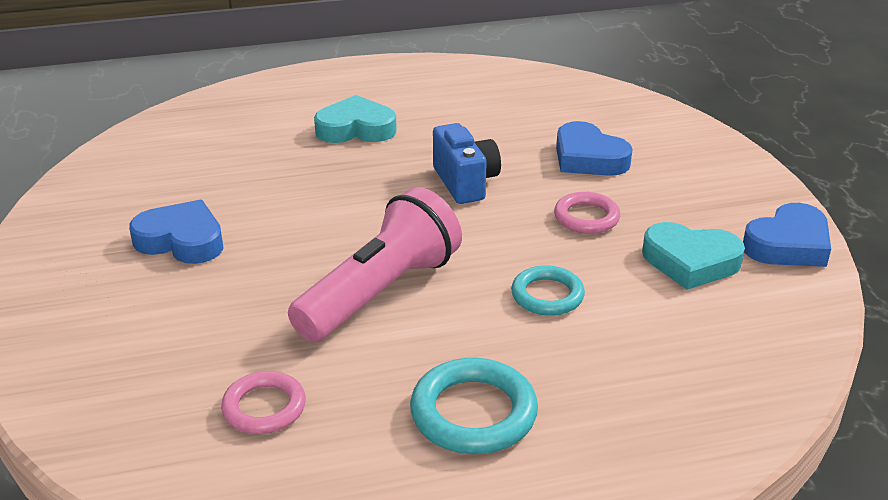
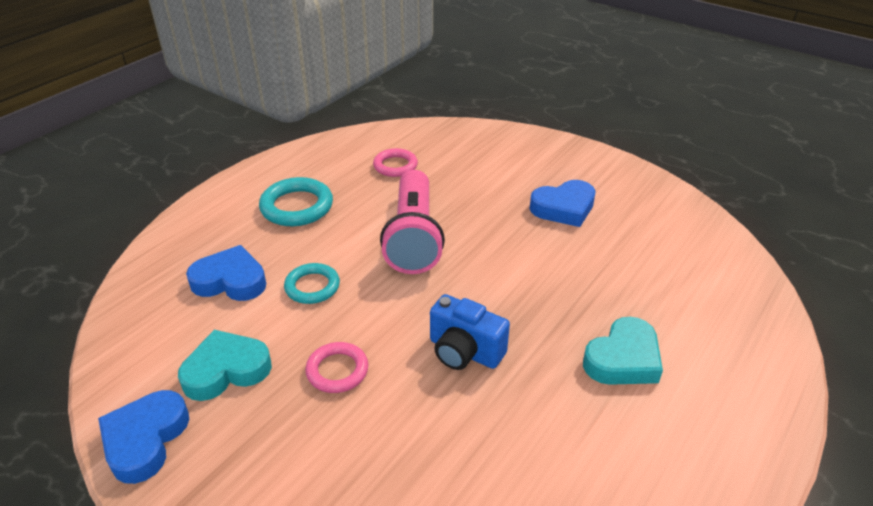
camera: 140 degrees right, 5 degrees up
blue heart [556,121,633,176] -> blue heart moved to [186,245,266,301]

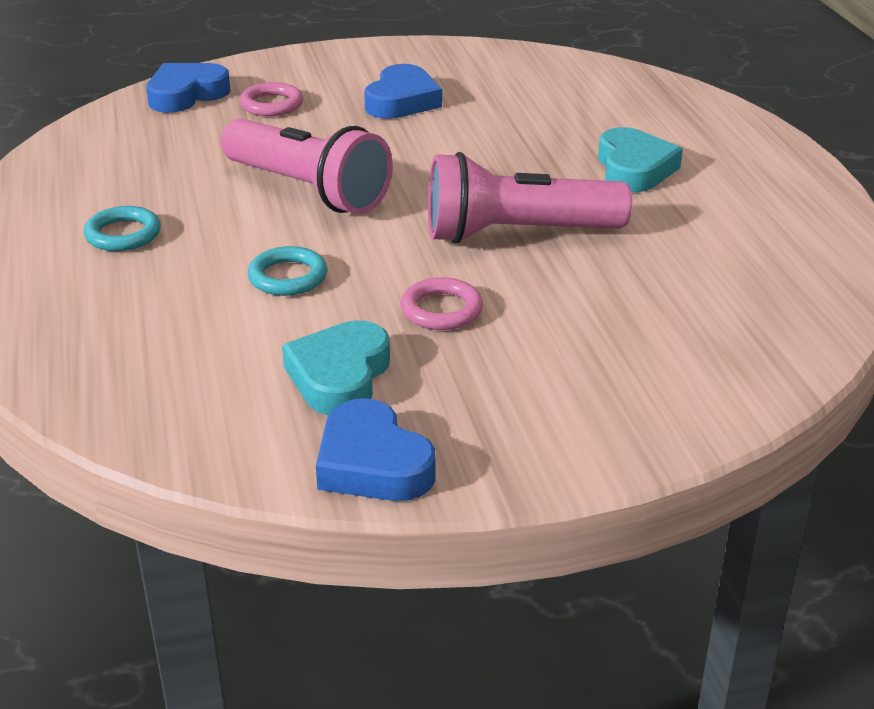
camera: 50 degrees left, 5 degrees down
blue heart [186,245,266,301] -> blue heart moved to [146,63,230,113]
turquoise ring [259,177,333,226] -> turquoise ring [84,206,161,251], size x0.66
pink ring [373,148,418,177] -> pink ring moved to [240,82,303,116]
blue camera [430,294,510,370] -> pink flashlight [428,152,632,244]

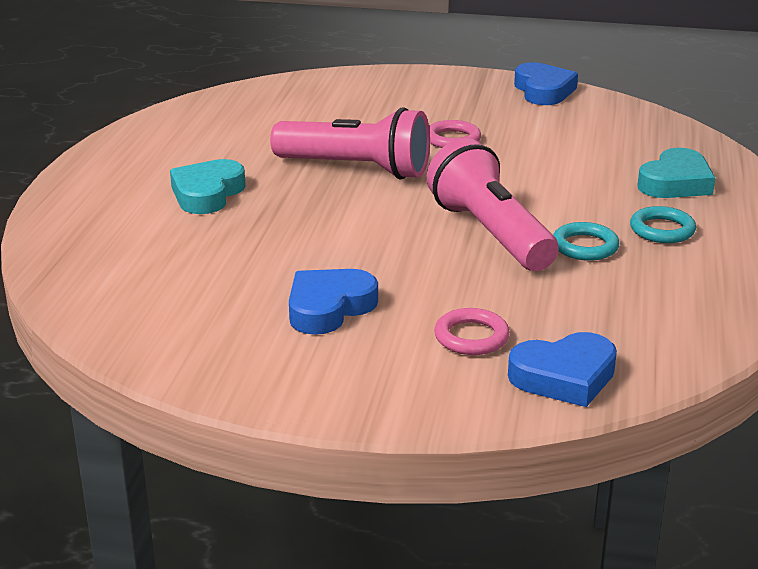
camera: 155 degrees left, 5 degrees down
turquoise ring [248,246,327,296] -> turquoise ring moved to [553,222,619,261]
turquoise heart [282,320,390,415] -> turquoise heart moved to [638,148,715,198]

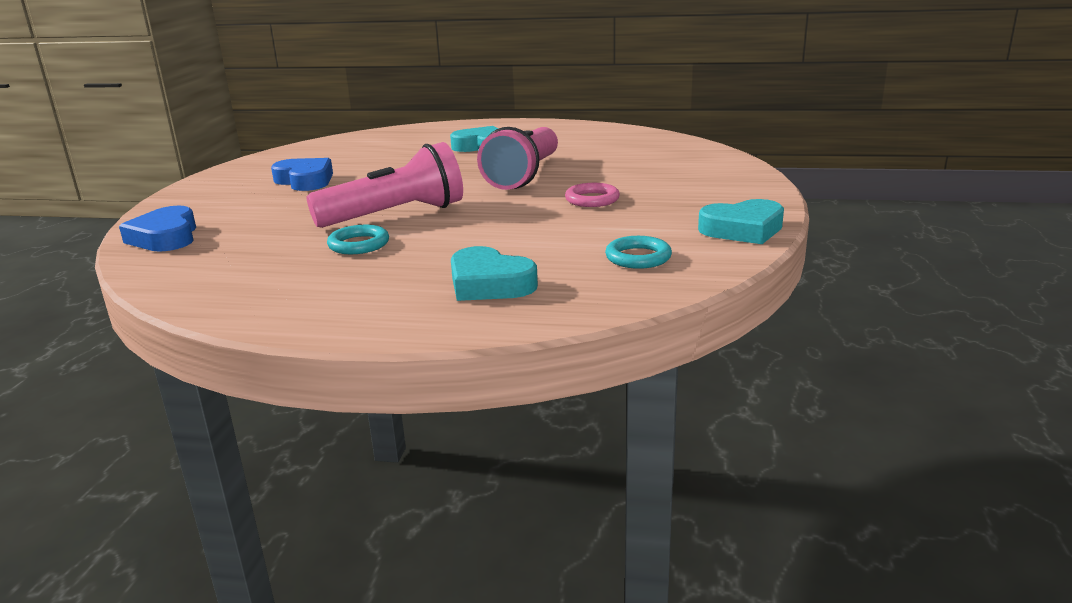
camera: 90 degrees right, 5 degrees down
pink ring [434,308,510,355] -> none
blue heart [514,62,578,105] -> turquoise heart [698,199,784,244]
turquoise ring [630,206,696,243] -> turquoise ring moved to [605,236,672,269]

